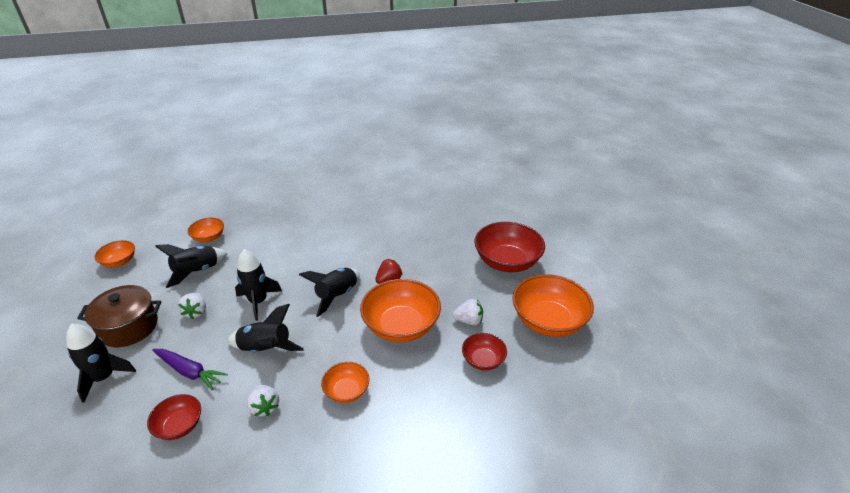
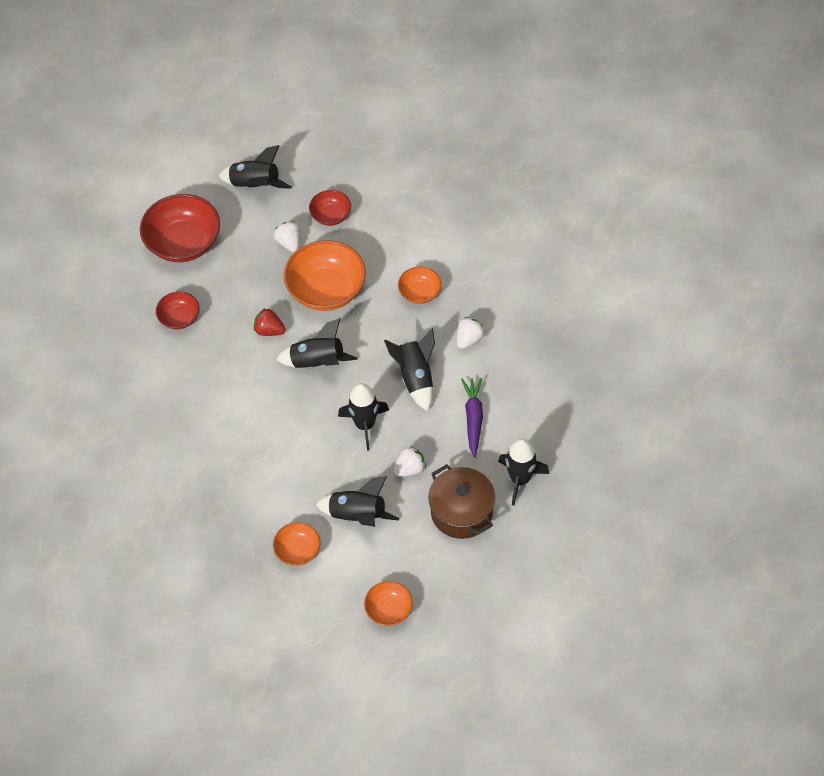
camera: 115 degrees left, 20 degrees up
red bowl [147,394,201,440] -> red bowl moved to [156,291,199,329]
orange bowl [512,274,594,337] -> black rocket [218,145,292,189]

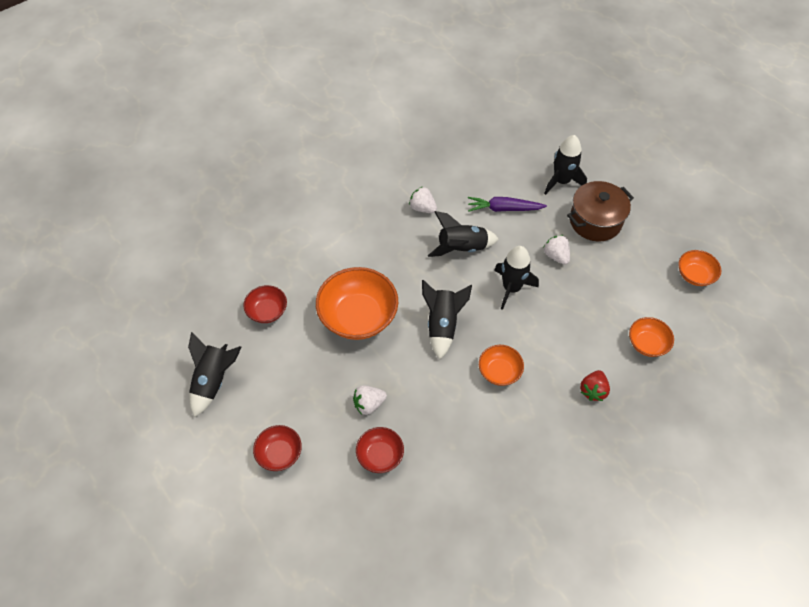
camera: 90 degrees left, 0 degrees up
red bowl [140,194,220,262] -> red bowl [253,425,302,471], size x0.53
red strawberry [254,308,286,336] -> red strawberry moved to [580,370,610,401]
white strawberry [274,221,300,252] -> white strawberry moved to [353,386,387,415]
black rocket [315,476,399,527] -> none
orange bowl [398,267,441,304] -> orange bowl moved to [479,345,524,386]

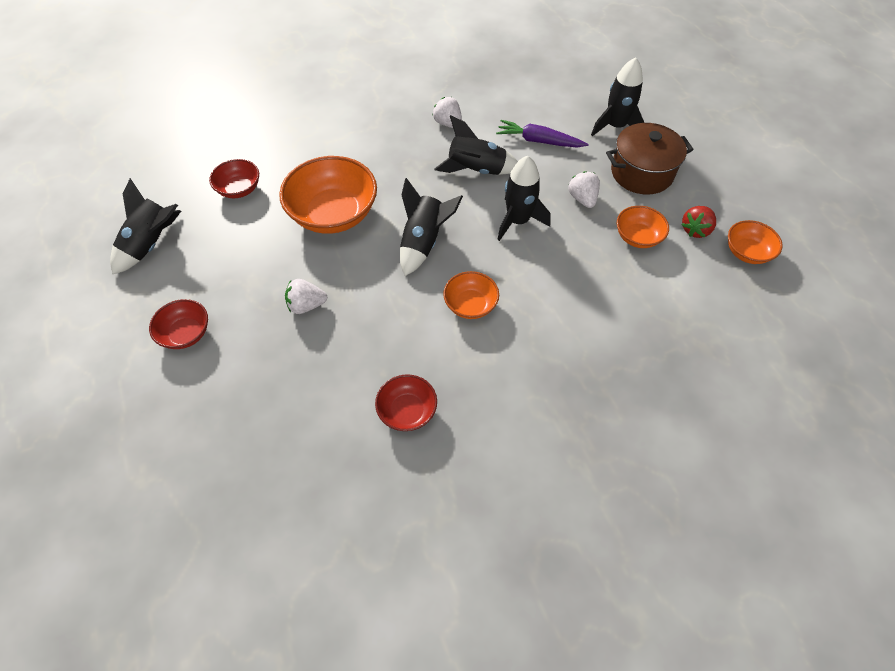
camera: 15 degrees right, 0 degrees up
red bowl [356,427,404,473] -> red bowl moved to [375,374,437,431]
red strawberry [580,370,610,401] -> red strawberry moved to [681,206,716,238]
orange bowl [629,317,674,357] -> orange bowl moved to [617,206,669,248]

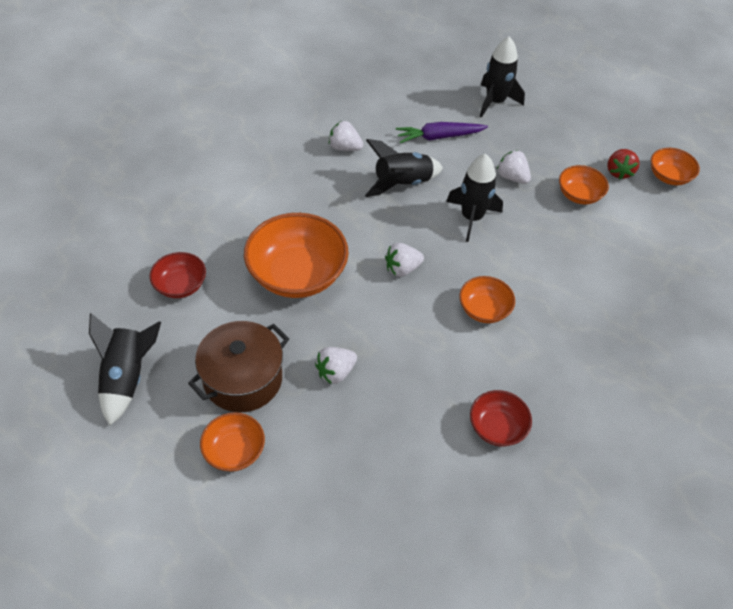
camera: 30 degrees left, 5 degrees down
red bowl [149,299,208,349] -> orange bowl [200,412,265,472]
black rocket [400,178,463,276] -> white strawberry [385,243,424,277]
brown pot [606,123,693,195] -> brown pot moved to [188,321,289,412]

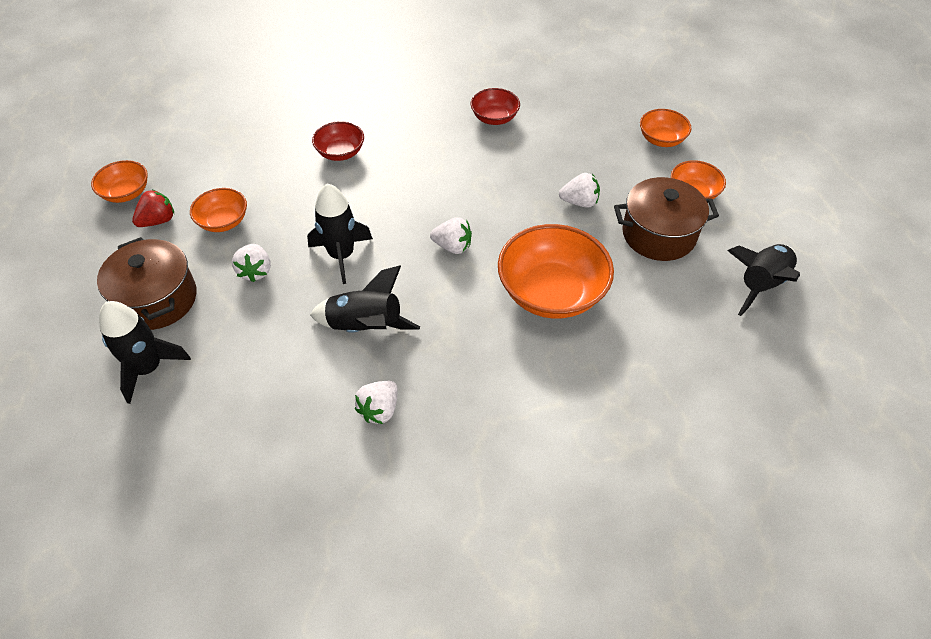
camera: 140 degrees left, 0 degrees up
red bowl [149,252,206,298] -> red bowl moved to [312,121,364,161]
white strawberry [329,120,363,151] -> white strawberry turned 60 degrees clockwise [355,381,398,424]
purple carrot [396,122,488,143] -> none
orange bowl [459,276,515,323] -> orange bowl moved to [640,109,691,147]
none -> brown pot [97,237,197,330]

